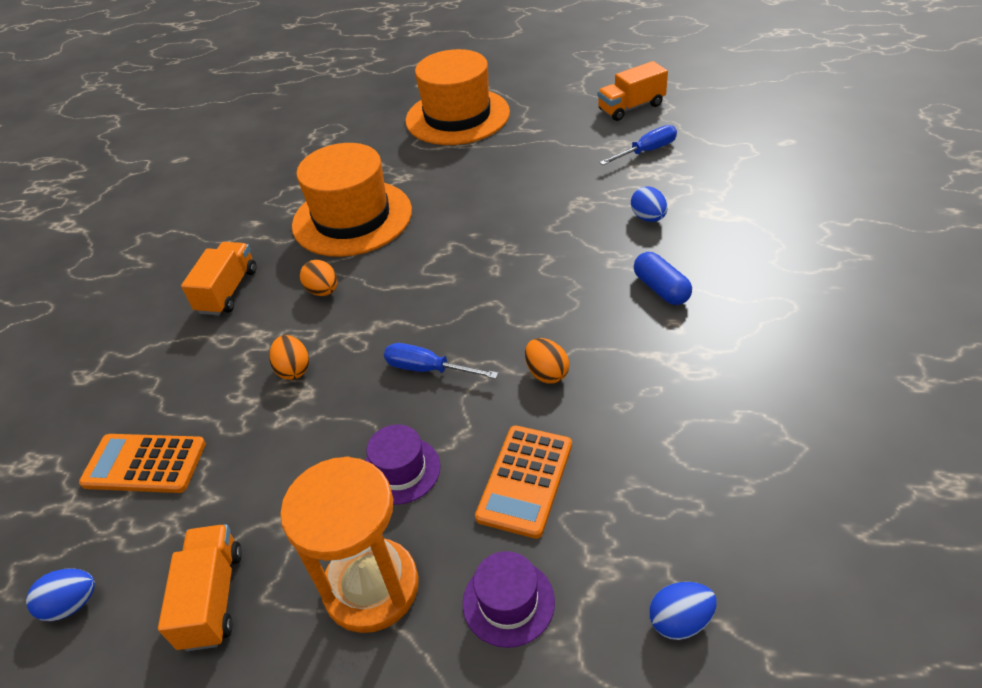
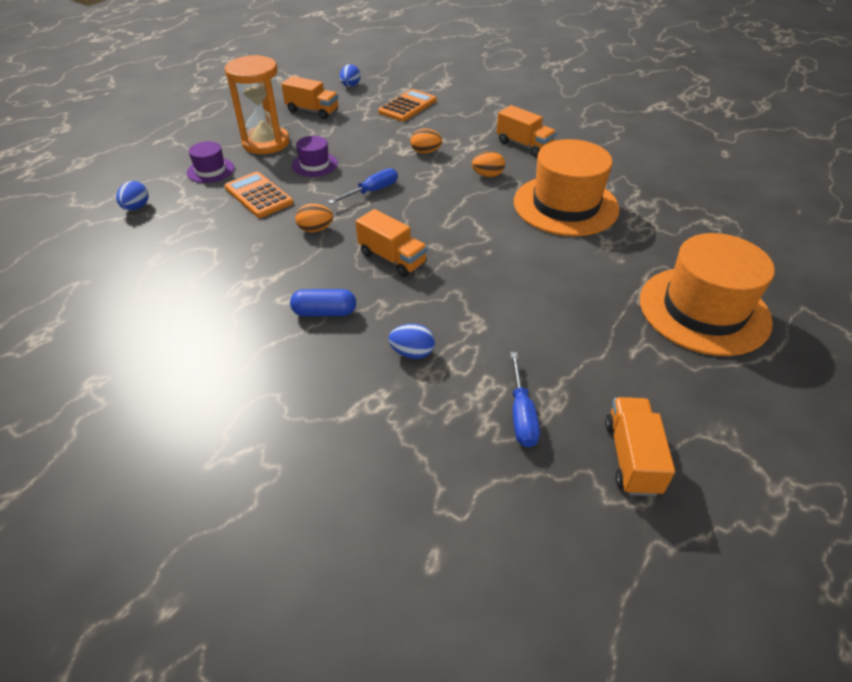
camera: 115 degrees right, 0 degrees up
none -> orange truck [356,209,428,277]

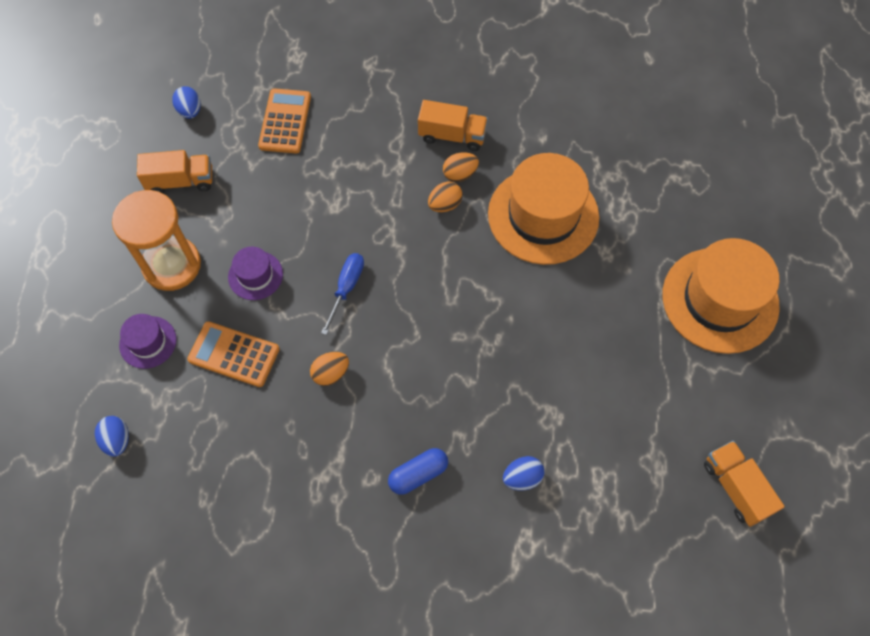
camera: 30 degrees left, 20 degrees up
orange truck [356,209,428,277] -> none
orange egg [410,129,442,154] -> orange egg moved to [443,152,479,182]
blue screwdriver [510,352,540,447] -> none

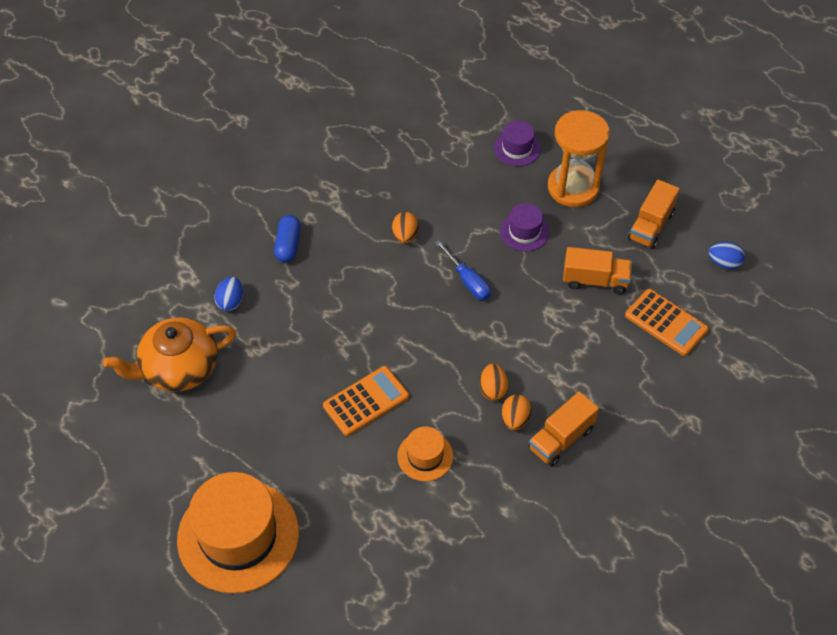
camera: 125 degrees right, 10 degrees down
blue egg [95,416,129,457] -> none
orange calculator [187,321,280,387] -> orange calculator moved to [323,366,409,436]
orange hat [488,153,599,265] -> orange hat [397,426,453,481], size x0.48
orange truck [704,441,785,527] -> orange truck moved to [563,247,632,294]
none -> orange teapot [103,317,236,392]

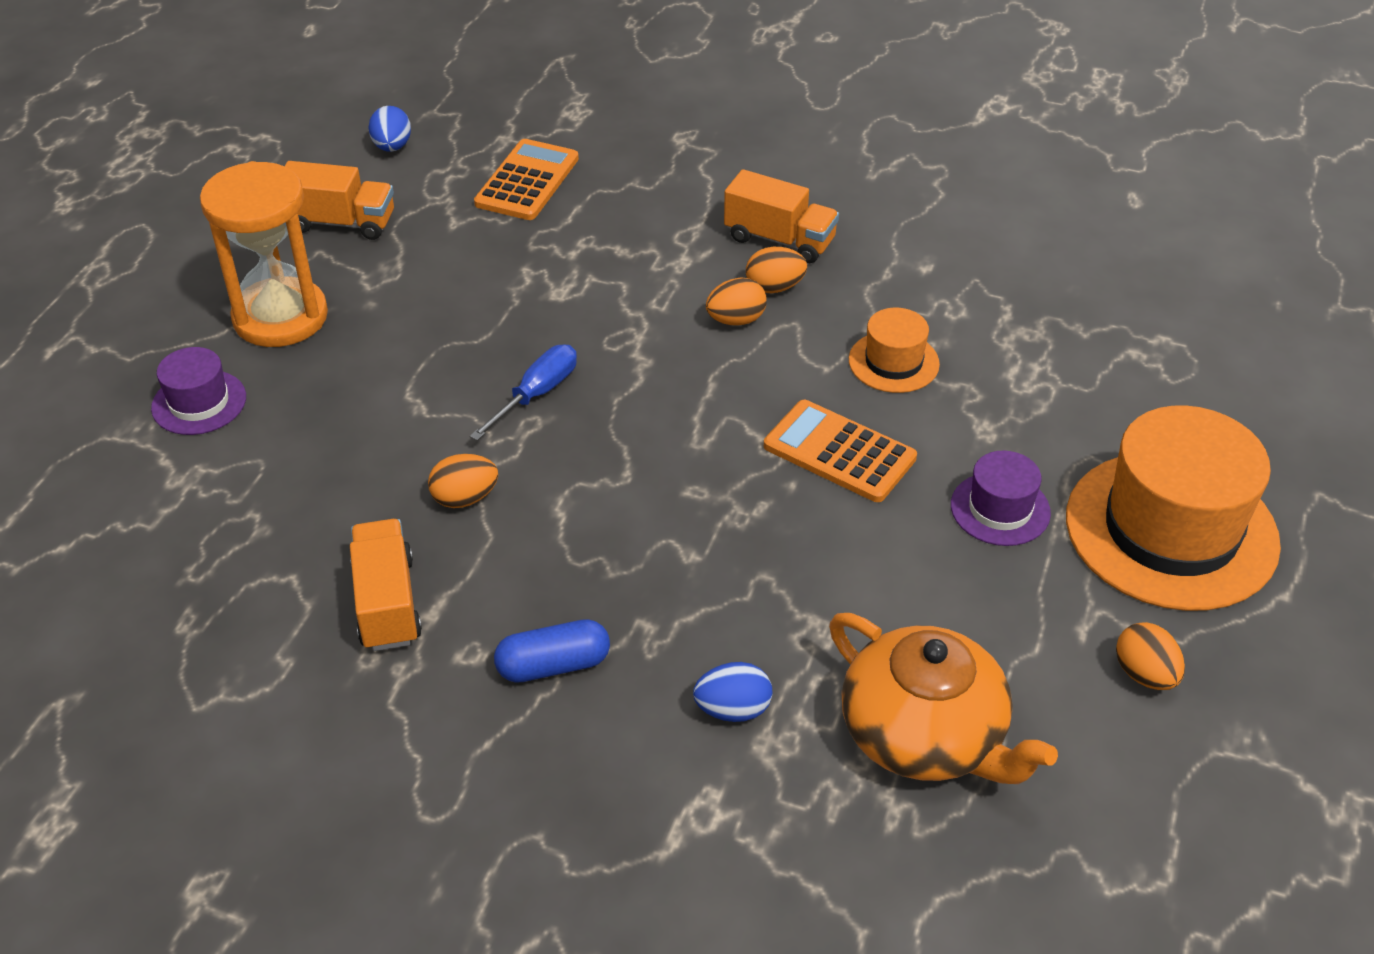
camera: 110 degrees left, 10 degrees down
purple hat [500,203,549,252] -> purple hat moved to [951,450,1051,546]
orange truck [563,247,632,294] -> orange truck moved to [350,519,422,651]
none -> orange egg [1116,622,1185,690]

